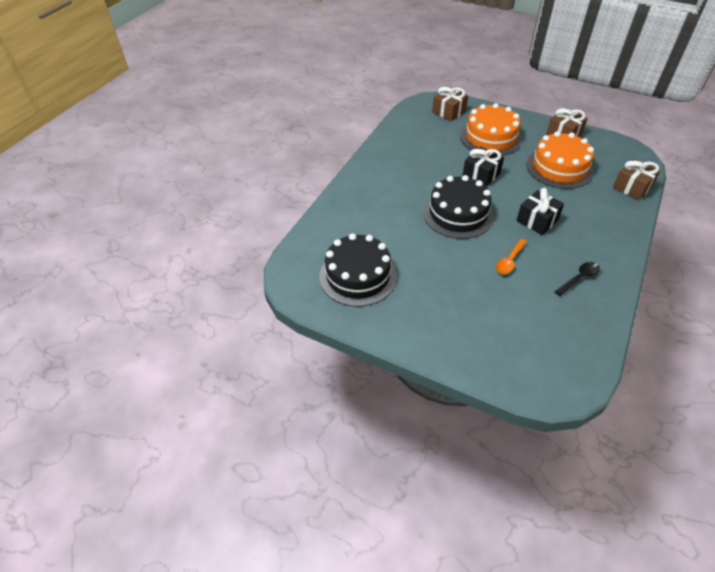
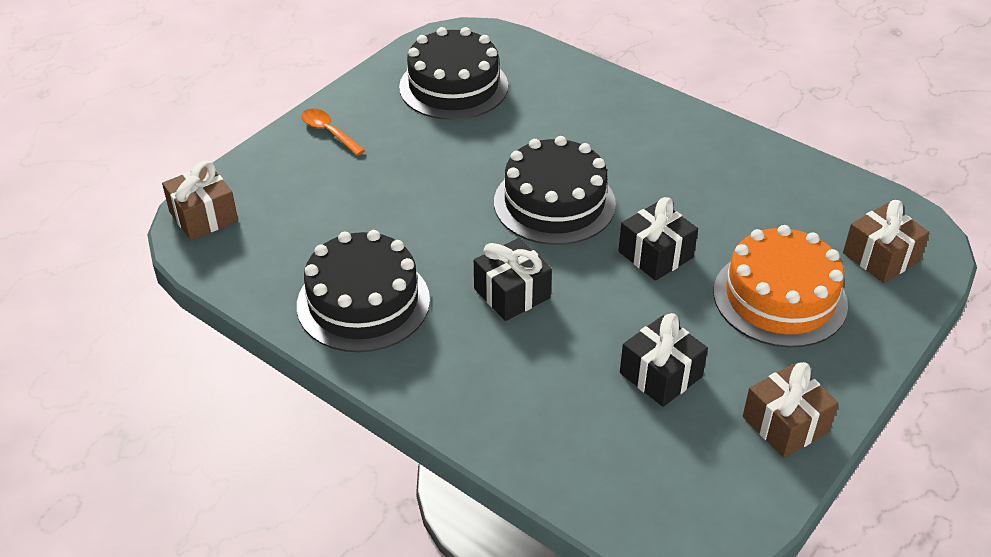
camera: 100 degrees right, 5 degrees down
orange spoon [496,239,527,274] -> orange spoon moved to [301,108,365,156]
orange cake [527,131,594,189] -> black gift [620,313,708,407]
black spoon [554,262,600,296] -> black cake [297,230,430,352]
brown gift [613,158,660,200] -> brown gift moved to [162,161,238,240]

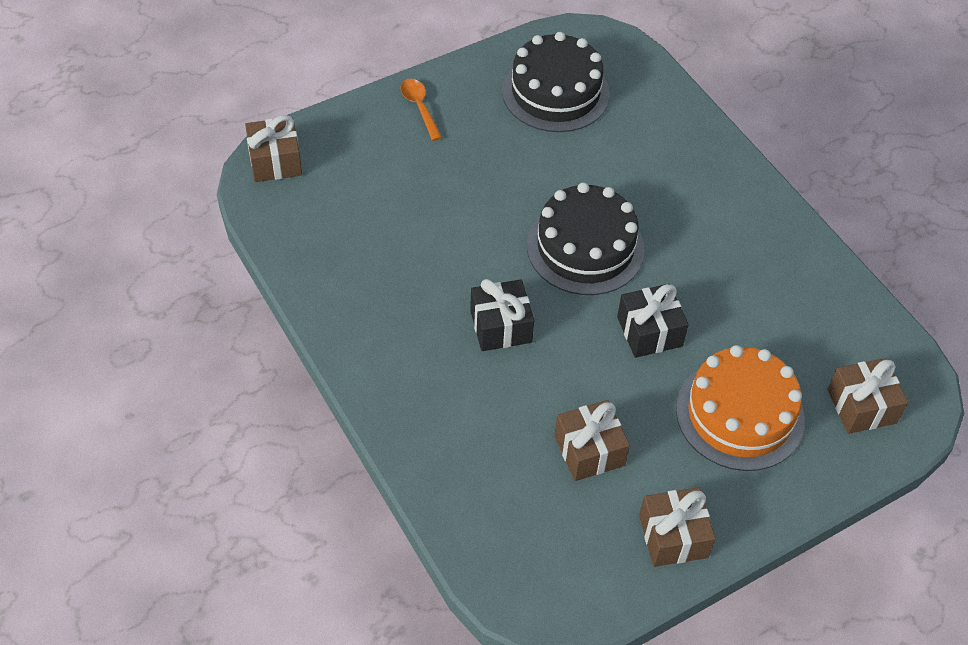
camera: 20 degrees right, 10 degrees up
black cake [297,230,430,352] -> none
black gift [620,313,708,407] -> brown gift [554,400,630,481]

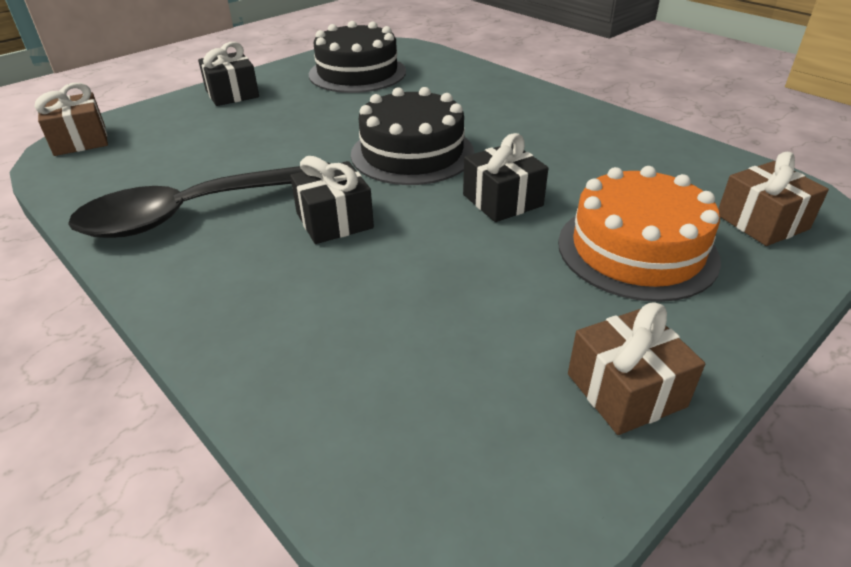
camera: 10 degrees left, 15 degrees down
orange spoon [401,79,442,141] -> black gift [198,42,259,106]
brown gift [554,400,630,481] -> none
none -> black spoon [68,162,331,238]

